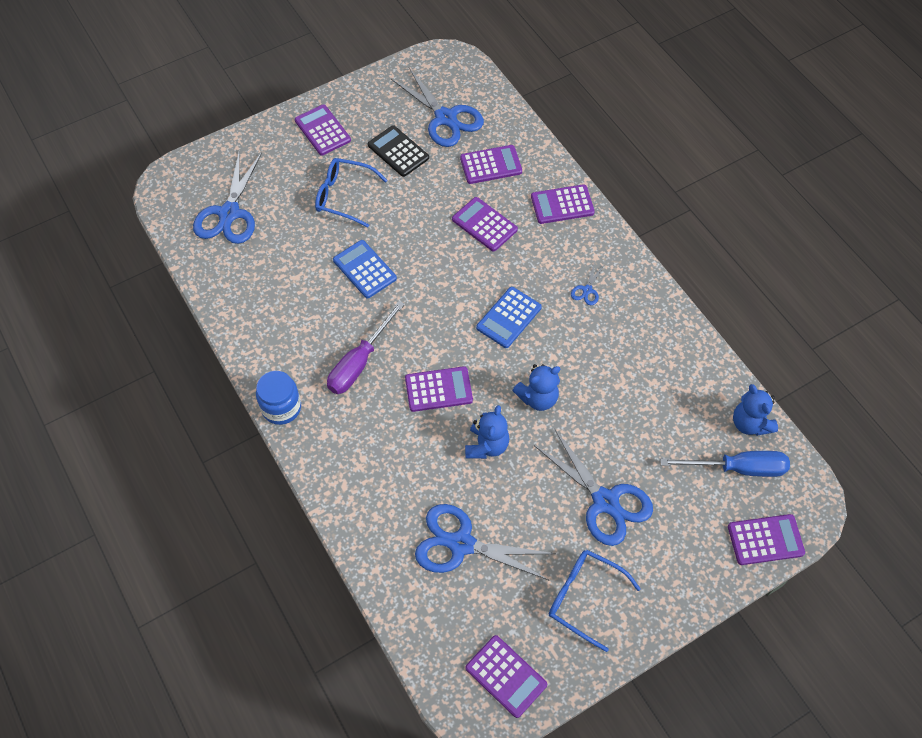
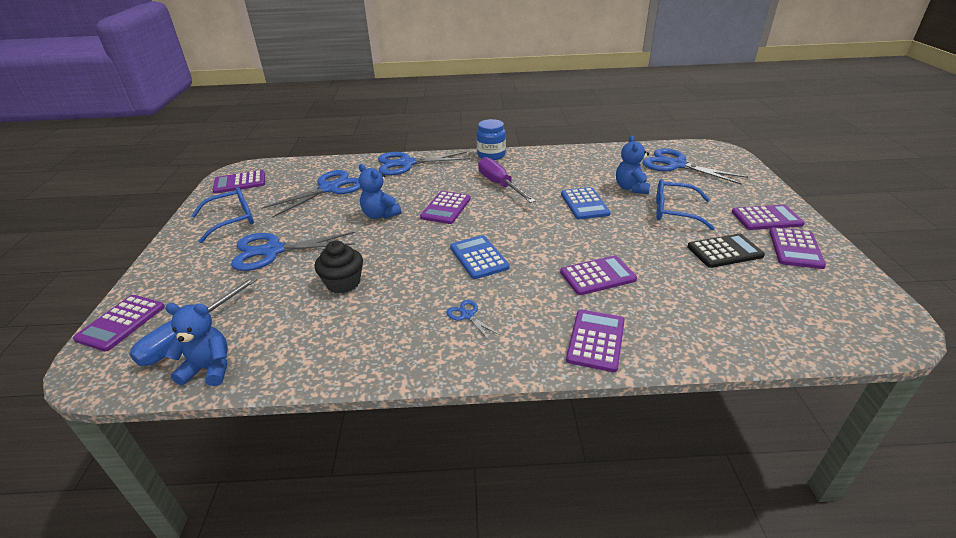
camera: 120 degrees right, 25 degrees down
blue glasses [315,158,388,227] -> blue glasses turned 120 degrees counterclockwise [656,179,715,230]
blue calculator [333,240,397,298] -> blue calculator turned 90 degrees clockwise [561,187,611,220]
blue scissors [391,68,484,147] -> blue scissors moved to [378,152,470,175]
purple calculator [460,145,522,184] -> purple calculator moved to [769,227,826,269]
blue teddy bear [512,364,561,411] -> blue teddy bear moved to [616,135,650,194]
none -> black cupcake [314,241,363,293]

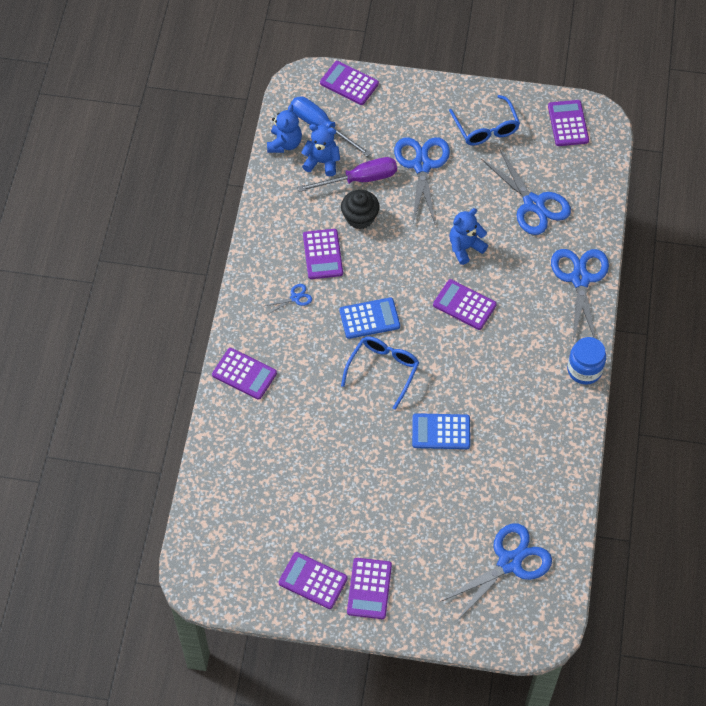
camera: 100 degrees right, 25 degrees up
purple screwdriver [478,157,536,203] -> purple screwdriver moved to [297,157,397,192]
purple calculator [560,255,637,295] -> purple calculator moved to [303,229,343,279]
blue teddy bear [616,135,650,194] -> blue teddy bear moved to [301,124,340,176]
blue glasses [656,179,715,230] -> blue glasses moved to [341,336,419,410]
black calculator [687,233,765,268] -> none

